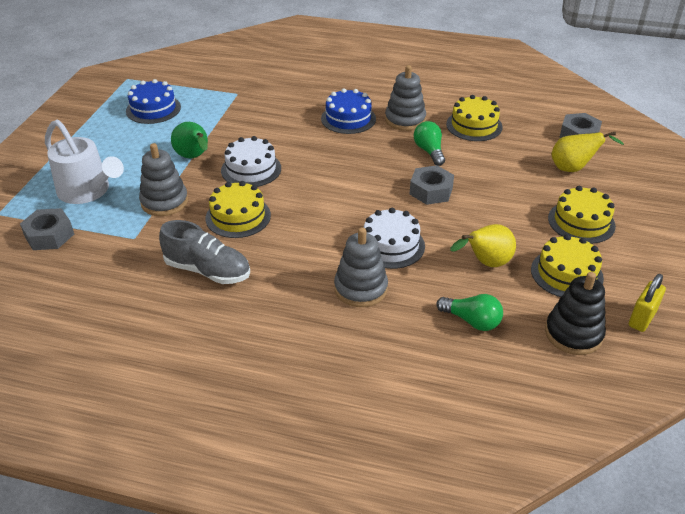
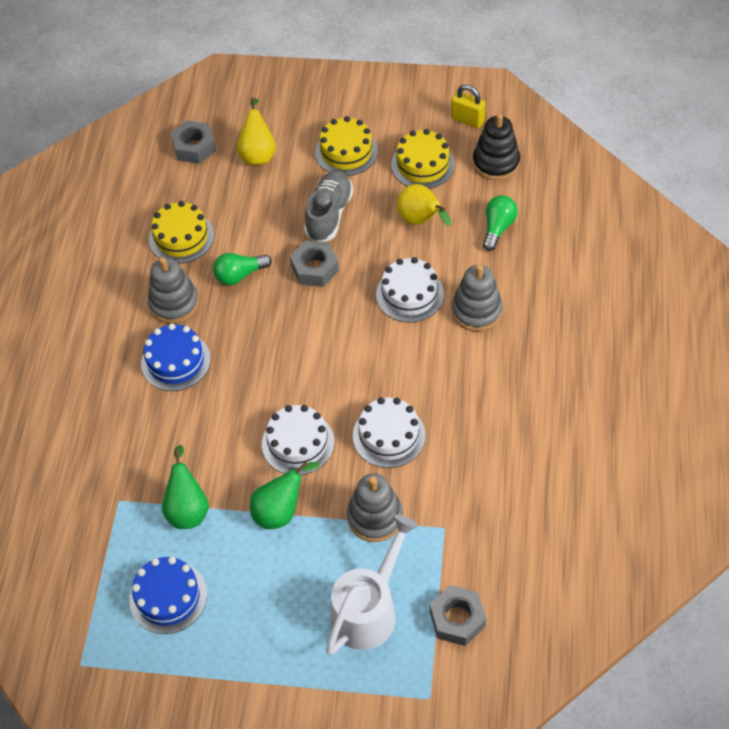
camera: 95 degrees left, 15 degrees up
grey shoe [159,220,250,284] -> grey shoe moved to [304,170,353,242]
yellow cake [205,181,271,238] -> white cake [353,397,426,468]
none -> green pear [162,445,209,529]

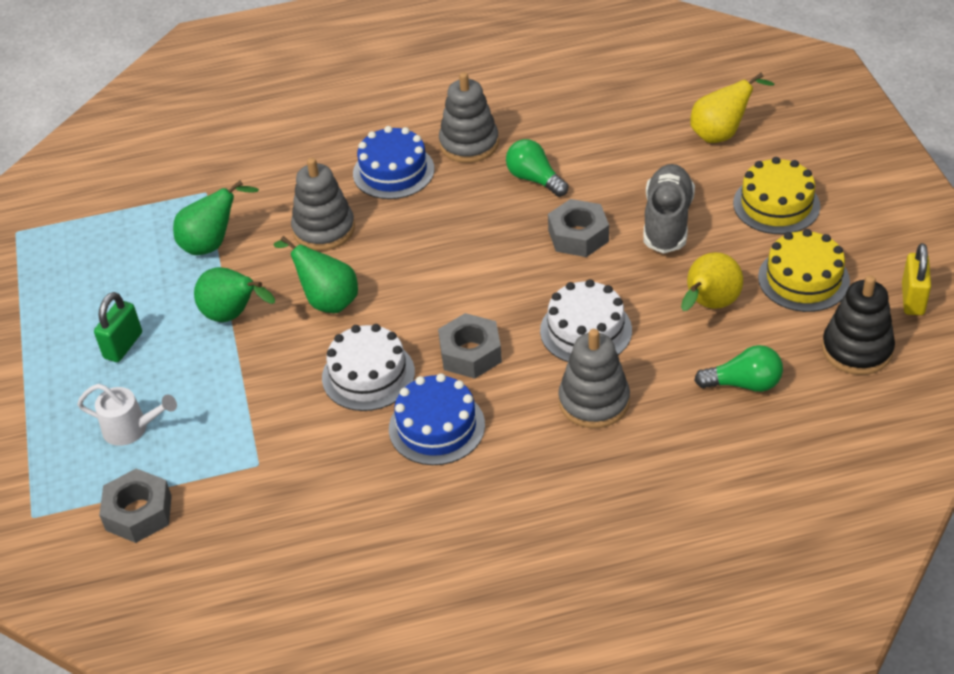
camera: 70 degrees right, 10 degrees down
blue cake [129,557,207,634] -> blue cake moved to [389,373,485,465]
yellow cake [149,201,214,264] -> none
grey nut [170,120,216,164] -> grey nut moved to [438,313,502,379]
white cake [262,405,334,475] -> green pear [274,236,358,313]
grey shoe [304,170,353,242] -> grey shoe turned 75 degrees counterclockwise [643,164,695,254]
white watering can [326,515,418,655] -> white watering can [77,384,177,446], size x0.57
grey stacking toy [347,474,403,542] -> grey stacking toy moved to [291,158,355,251]
none -> green padlock [94,292,142,362]

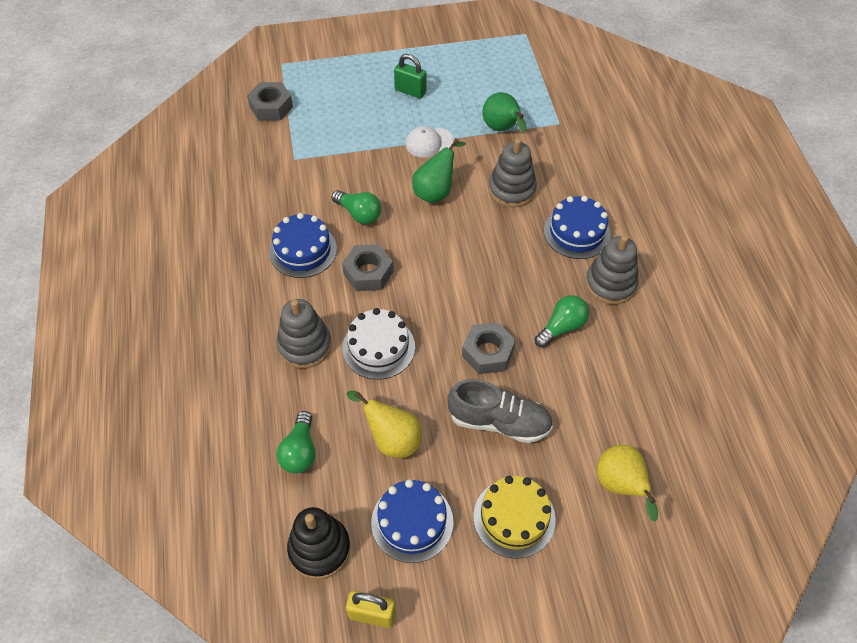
camera: 90 degrees right, 10 degrees up
white watering can [77,384,177,446] -> none
green pear [194,267,275,322] -> white cap [405,126,454,158]
white cake [322,324,415,411] -> green light bulb [331,190,381,224]
yellow cake [758,229,850,312] -> blue cake [371,479,454,563]

